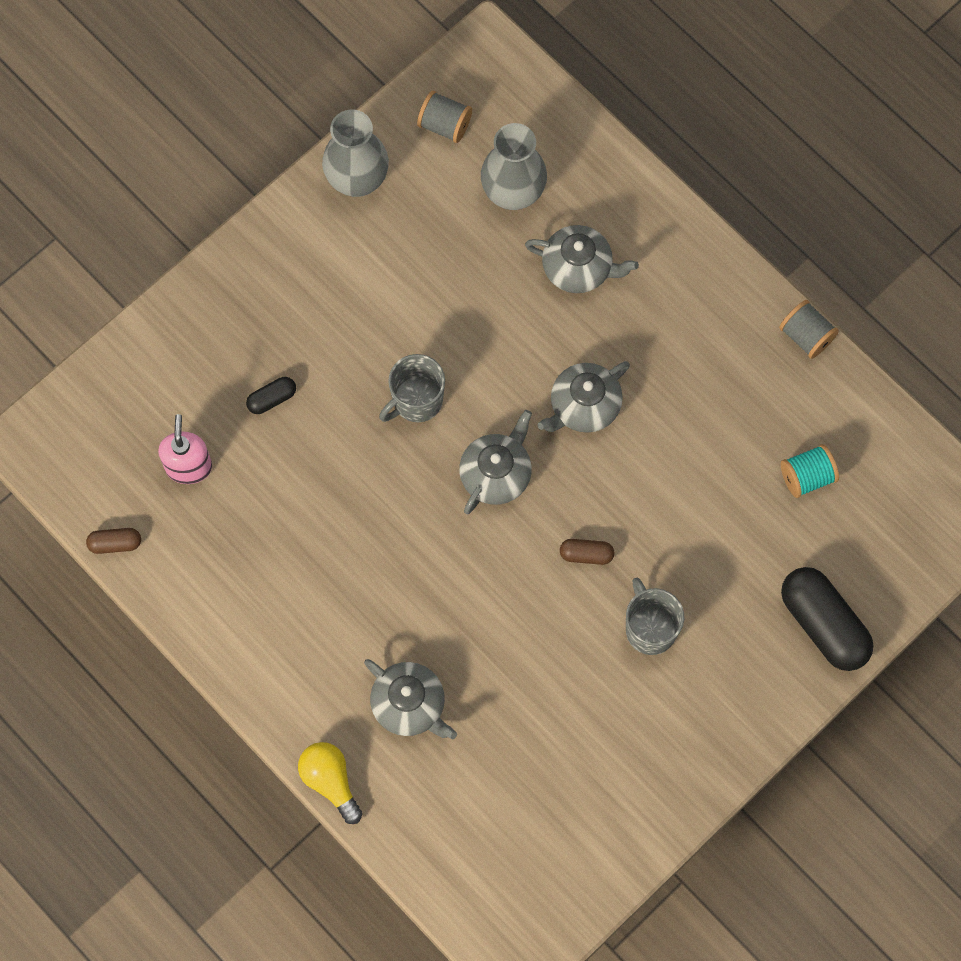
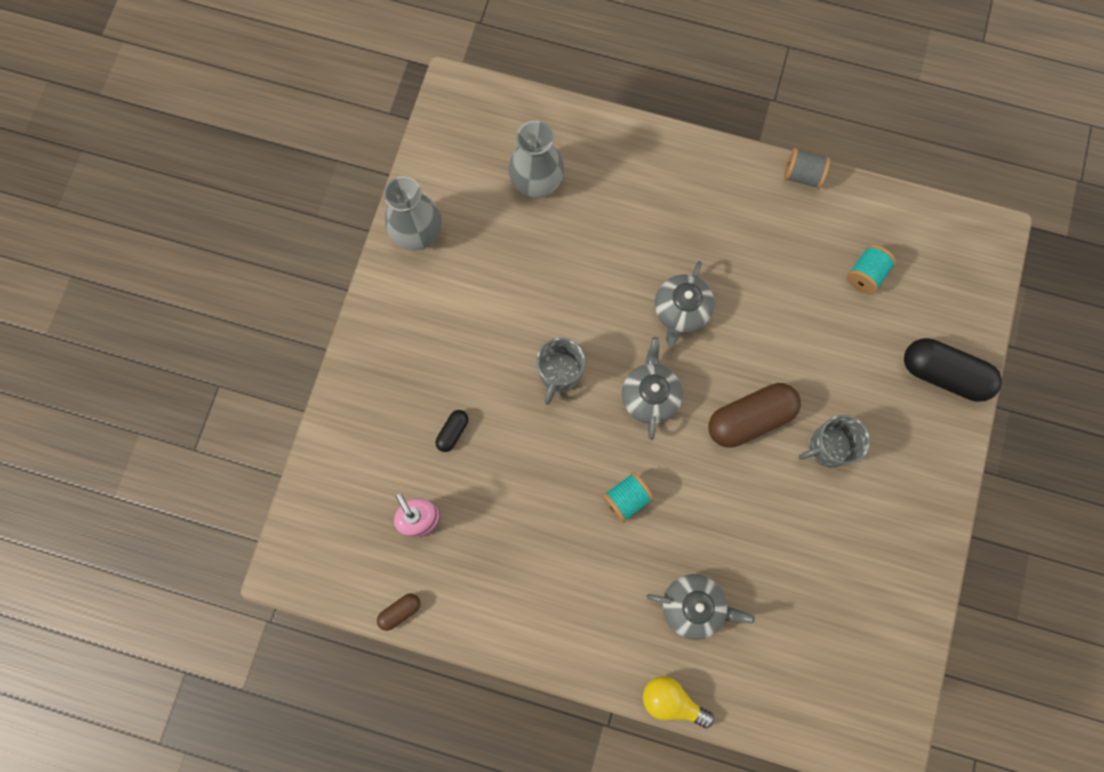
camera: 30 degrees left, 5 degrees up
grey spool [417,91,472,143] -> none
grey teapot [525,225,639,293] -> none
brown capsule [560,539,614,565] -> brown capsule [708,383,801,448], size x2.11
grey mug [626,578,684,655] -> grey mug turned 60 degrees counterclockwise [799,415,870,467]
none -> turquoise spool [602,472,654,523]

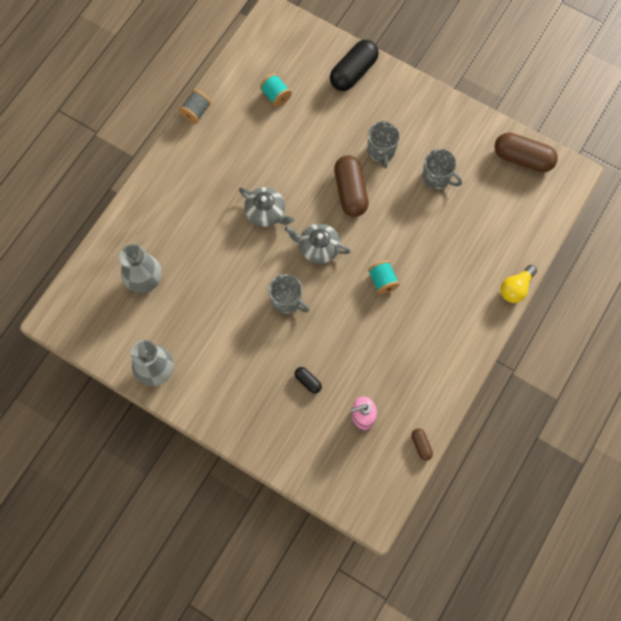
camera: 75 degrees left, 5 degrees down
grey teapot [647,574,755,640] -> none
none -> grey mug [422,149,462,190]
none -> brown capsule [494,132,558,172]

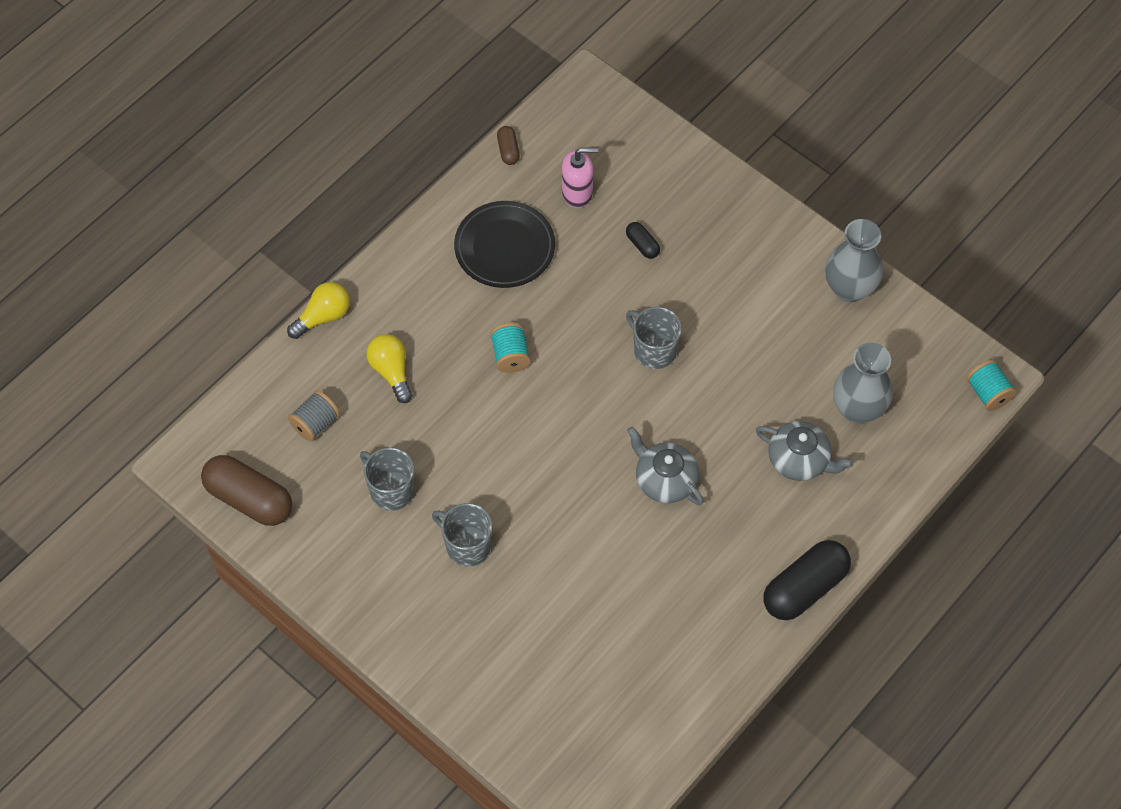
camera: 170 degrees left, 10 degrees down
grey spool [179,90,211,123] -> grey spool moved to [288,390,340,442]
turquoise spool [260,73,292,107] -> turquoise spool moved to [966,360,1017,411]
grey teapot [285,224,351,264] -> grey teapot moved to [756,421,854,481]
black capsule [330,40,379,91] -> black capsule moved to [763,540,851,620]
brown capsule [334,155,369,217] -> none
grey mug [368,121,400,169] -> grey mug turned 60 degrees counterclockwise [432,503,492,567]
none -> yellow light bulb [366,334,412,403]
none -> black plate [454,201,555,288]

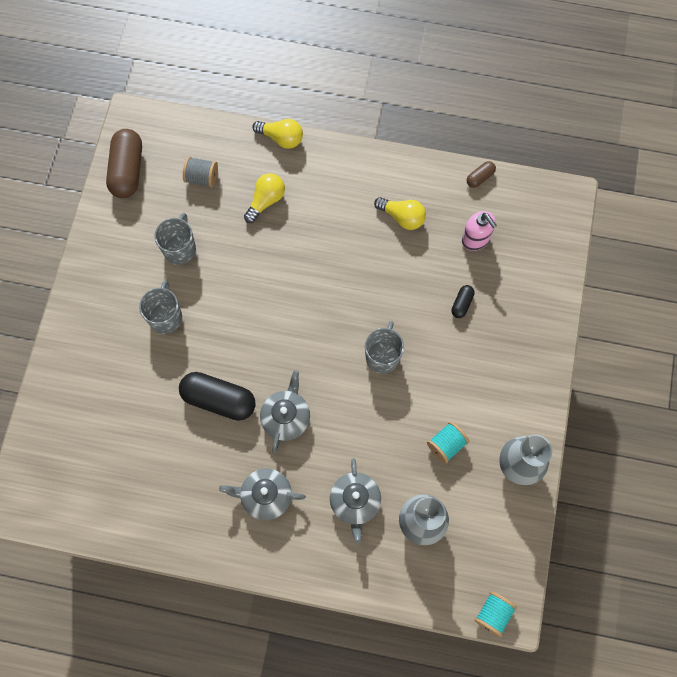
camera: 60 degrees right, 10 degrees up
black plate [454,201,555,288] -> yellow light bulb [374,197,426,230]
turquoise spool [490,323,531,373] -> turquoise spool moved to [427,421,469,463]
black capsule [763,540,851,620] -> black capsule moved to [179,372,256,421]
none -> grey teapot [219,468,306,520]

